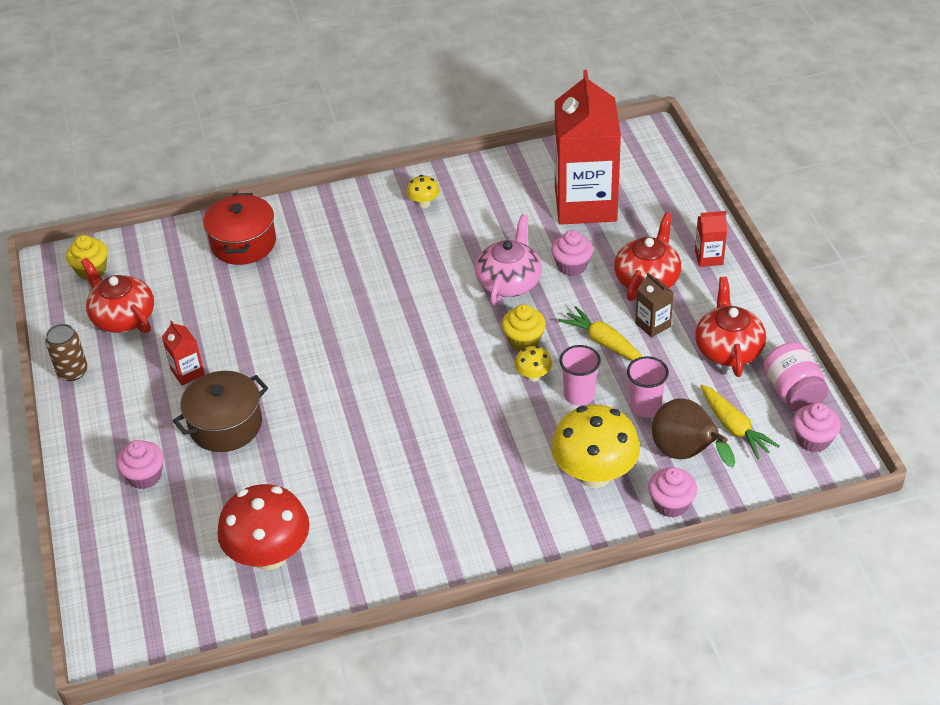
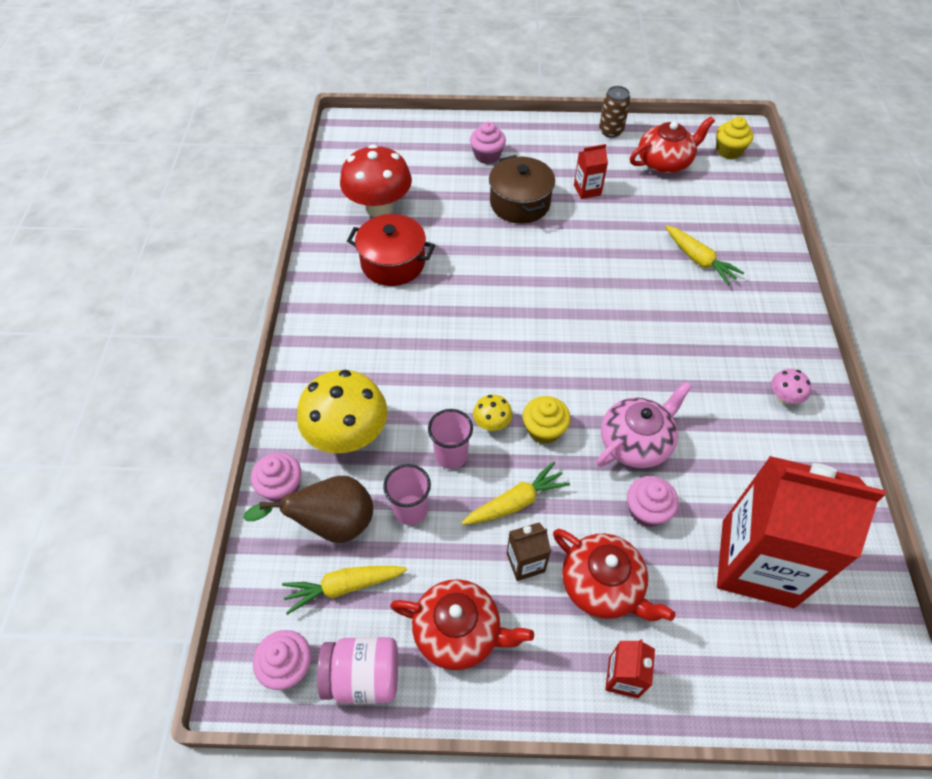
camera: 105 degrees right, 10 degrees up
red pot [203,193,276,265] -> red pot moved to [347,214,435,286]
yellow mushroom [406,175,440,208] -> pink mushroom [771,369,812,404]
pink teapot [475,214,542,305] -> pink teapot turned 75 degrees counterclockwise [597,382,692,468]
none -> yellow carrot [666,225,744,285]

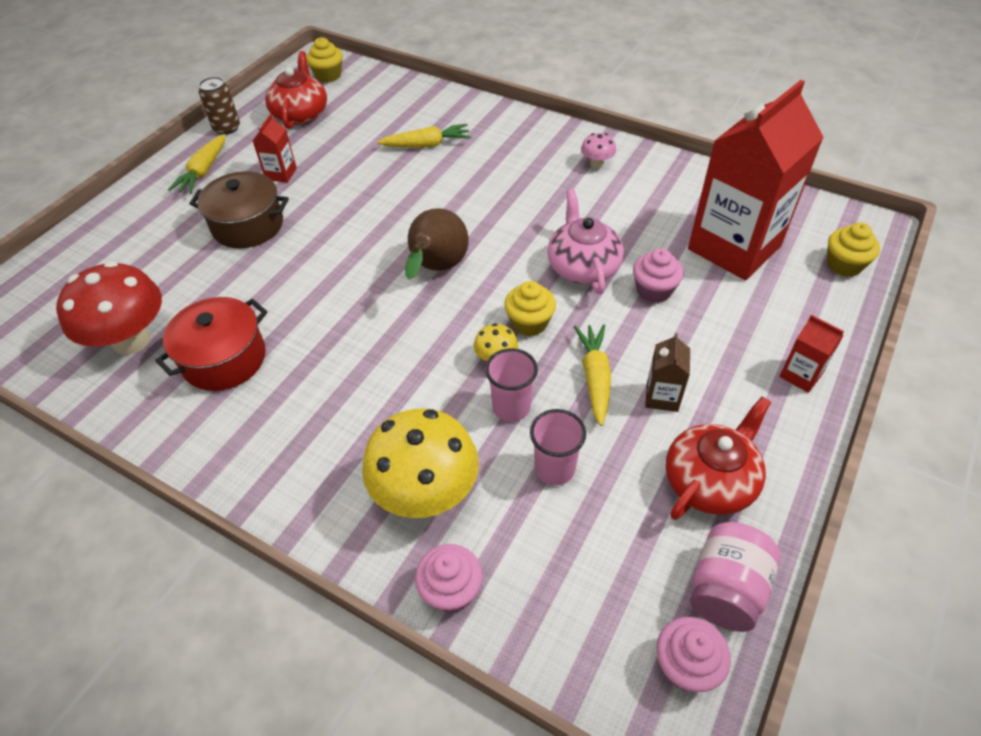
camera: 60 degrees left, 5 degrees down
brown pear [243,476,373,543] -> brown pear moved to [405,208,469,279]
yellow carrot [282,566,407,615] -> yellow carrot moved to [168,134,226,194]
pink cupcake [470,122,506,164] -> none
red teapot [553,529,675,621] -> none
none -> yellow cupcake [827,223,880,277]

